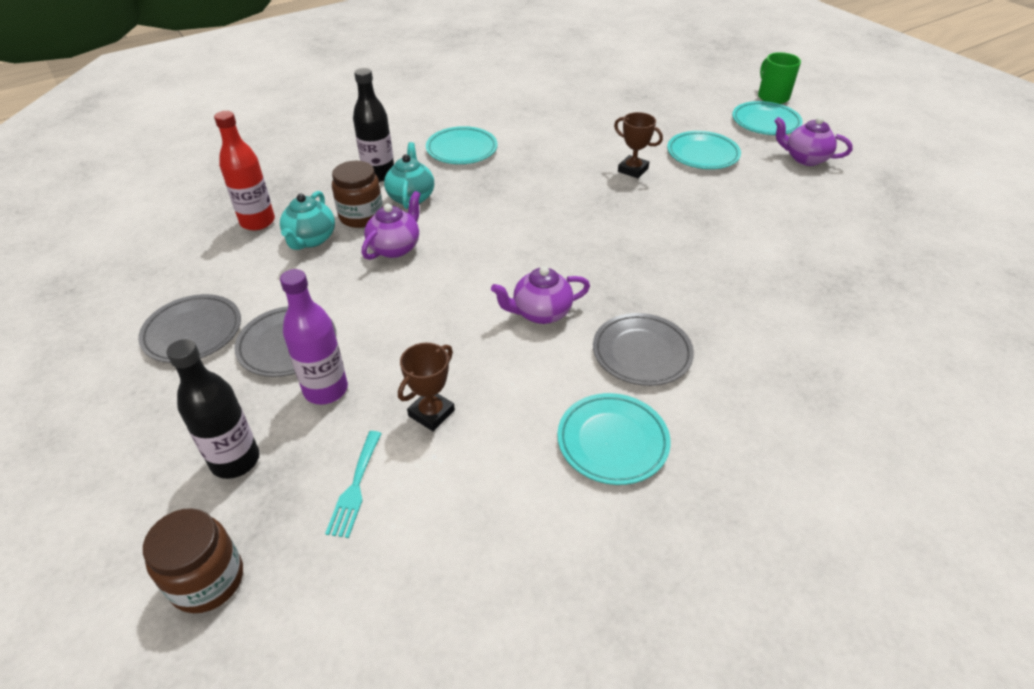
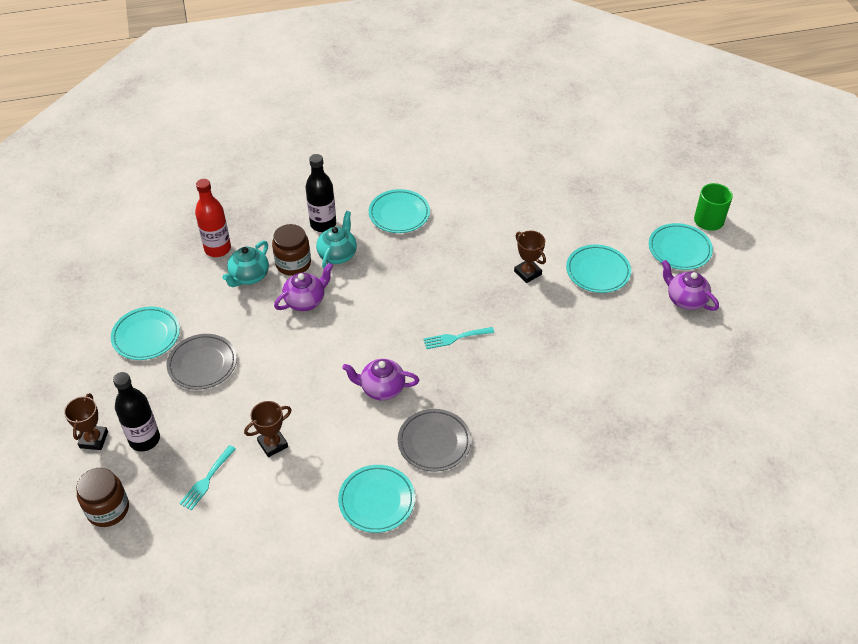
camera: 20 degrees right, 5 degrees up
grey plate [138,294,241,363] -> turquoise plate [111,307,180,360]
purple bottle [280,269,348,405] -> none
none -> brown trophy [64,393,108,450]
none -> turquoise fork [423,327,494,349]

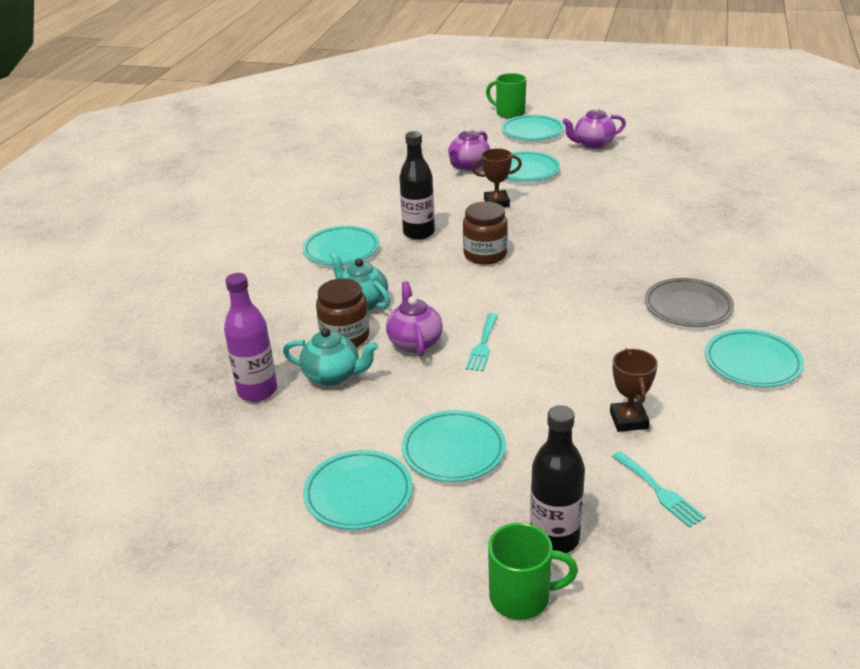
camera: 60 degrees left, 15 degrees down
brown trophy [64,393,108,450] -> green mug [488,523,578,620]
brown jar [76,468,129,527] -> brown jar moved to [463,201,508,265]
grey plate [167,334,237,390] -> turquoise plate [402,410,506,482]
red bottle [195,179,231,257] -> purple bottle [224,273,277,402]
turquoise teapot [222,241,269,287] -> turquoise teapot turned 45 degrees counterclockwise [283,328,378,386]
black bottle [305,154,336,232] -> black bottle moved to [399,131,435,240]
purple teapot [342,359,419,401] -> purple teapot moved to [448,127,490,171]
turquoise fork [423,327,494,349] -> turquoise fork moved to [466,313,498,371]

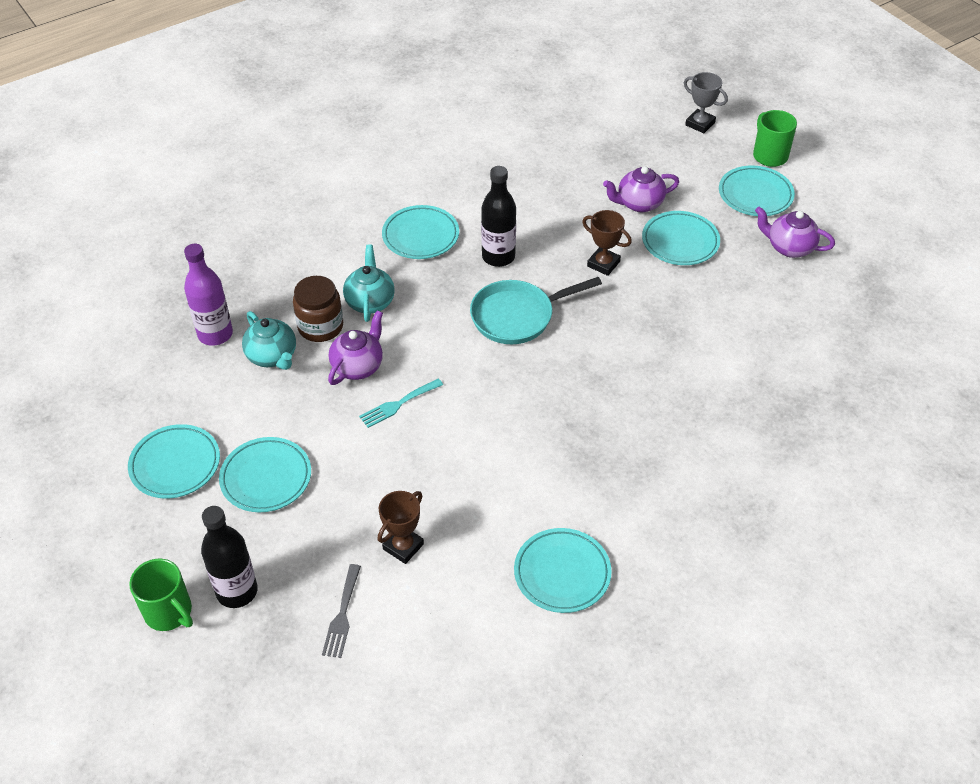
camera: 40 degrees right, 15 degrees up
brown jar [463,201,508,265] -> turquoise pan [470,277,602,344]
turquoise fork [612,451,706,528] -> grey fork [322,564,361,658]
grey plate [645,278,734,327] -> none
none -> grey trophy [684,72,728,133]

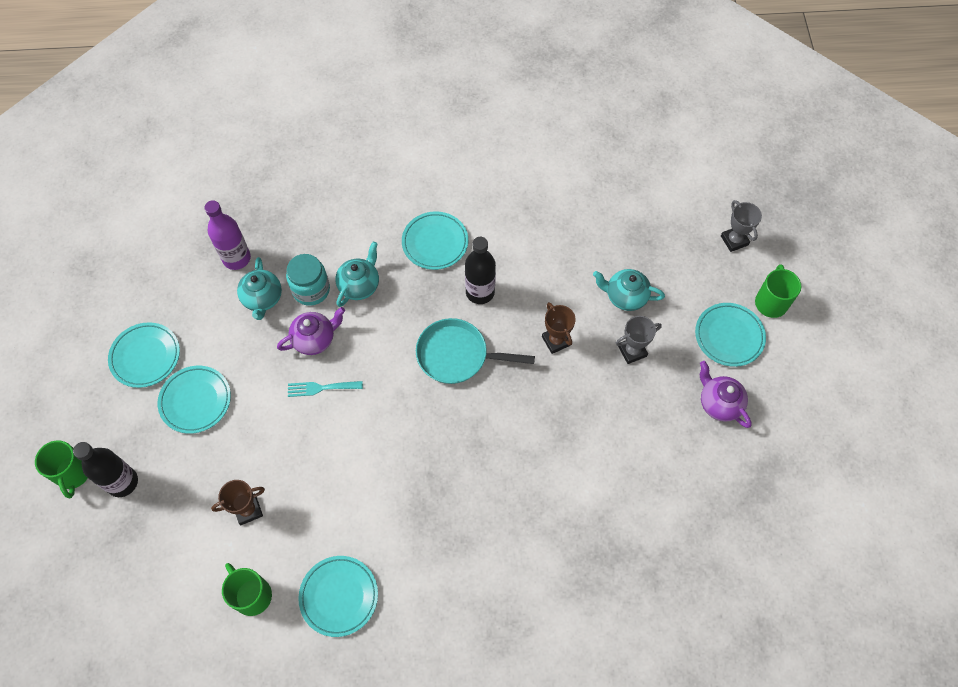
camera: 30 degrees right, 15 degrees up
brown jar [293,276,343,342] -> turquoise jar [286,254,330,306]
grey fork [322,564,361,658] -> none
purple teapot [603,166,679,212] -> turquoise teapot [593,269,665,311]
turquoise plate [642,211,720,265] -> grey trophy [616,316,662,364]
none -> green mug [222,563,272,616]

